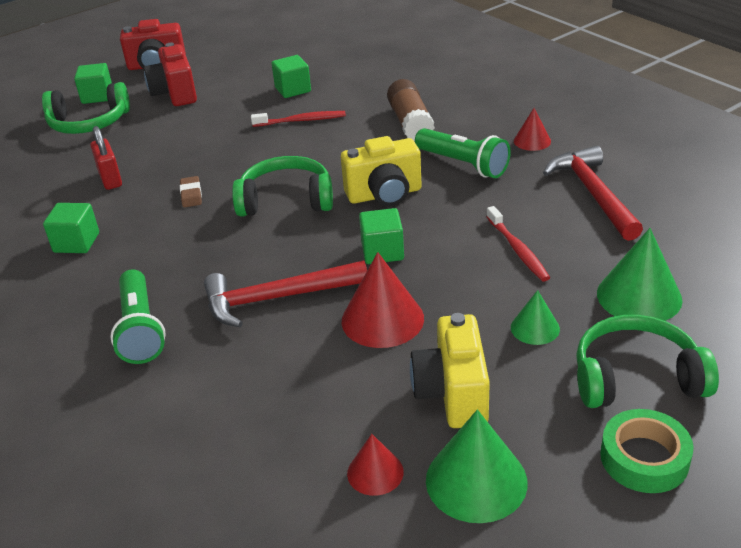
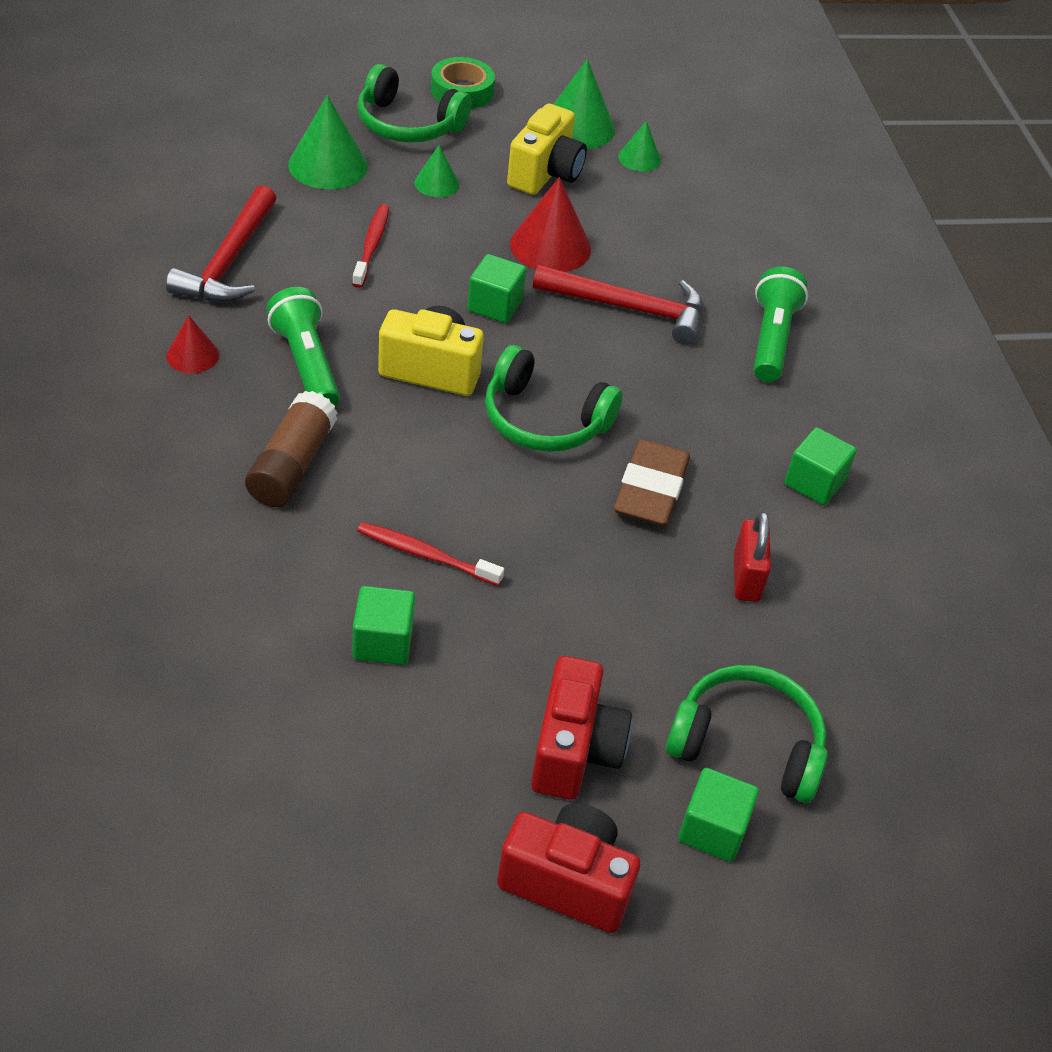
camera: 160 degrees left, 10 degrees up
brown eraser [180,176,202,207] -> brown eraser [614,439,690,526], size x2.00
red cone [347,434,404,496] -> green cone [618,121,661,172]

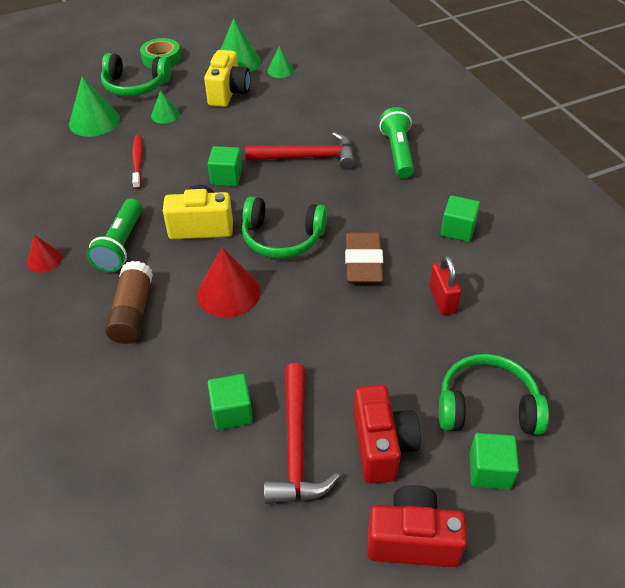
camera: 10 degrees left, 0 degrees up
red hammer [166,185,277,302] -> red hammer moved to [264,363,340,504]
green flashlight [266,287,340,406] -> green flashlight turned 135 degrees counterclockwise [87,198,142,272]
red toothbrush [357,522,504,586] -> none
red cone [510,177,591,272] -> red cone moved to [197,247,261,318]

